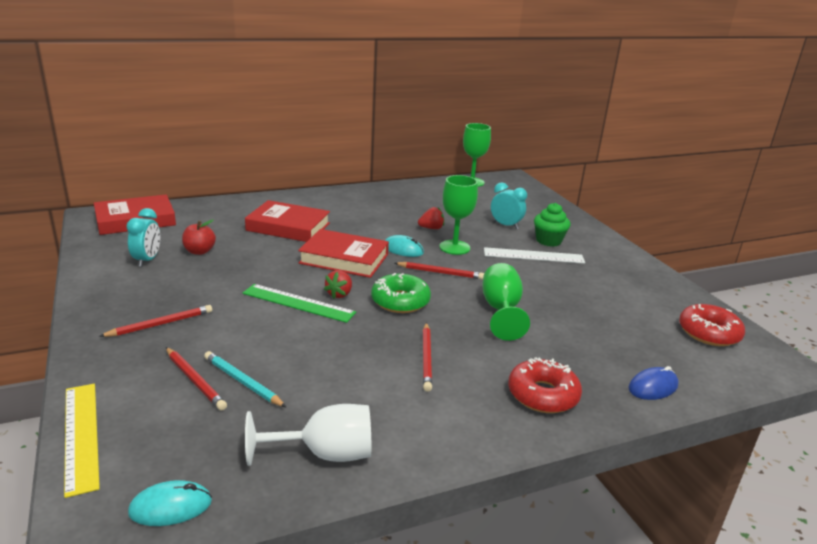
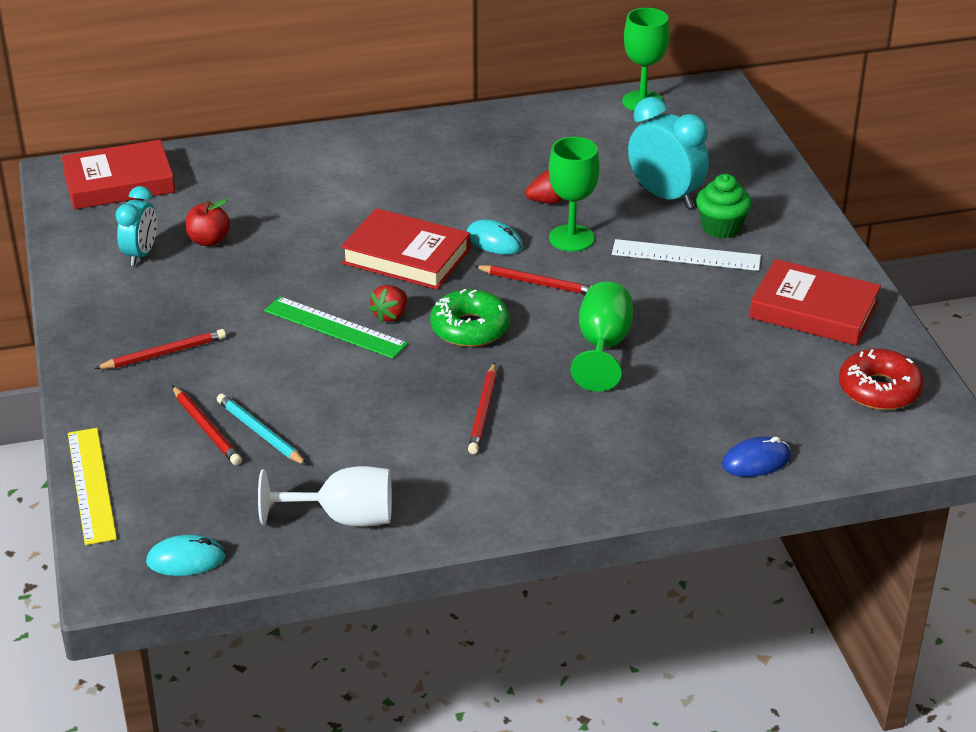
camera: 10 degrees right, 10 degrees up
red book [245,200,330,242] -> red book moved to [749,259,881,346]
turquoise clock [491,182,527,229] -> turquoise clock [628,97,709,208], size x1.55
red donut [508,357,582,413] -> none

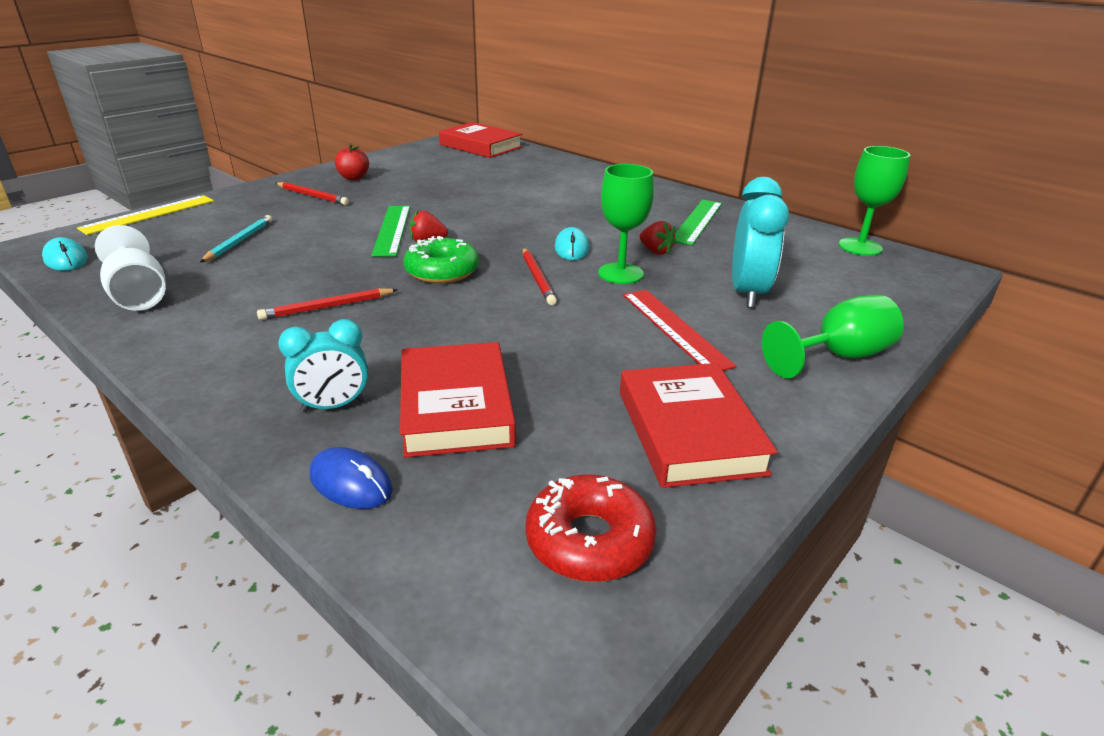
camera: 55 degrees right, 5 degrees down
turquoise clock [116,186,157,266] -> turquoise clock moved to [278,319,368,413]
red pencil [172,386,242,465] -> none
red apple [185,199,230,246] -> red apple moved to [335,143,369,180]
red book [341,208,470,290] -> red book moved to [400,342,516,458]
green goblet [571,282,633,391] -> green goblet moved to [762,295,904,379]
white ruler [612,239,761,271] -> red ruler [623,290,737,371]
green cupcake [696,174,752,238] -> none
none -> green ruler [675,200,722,245]

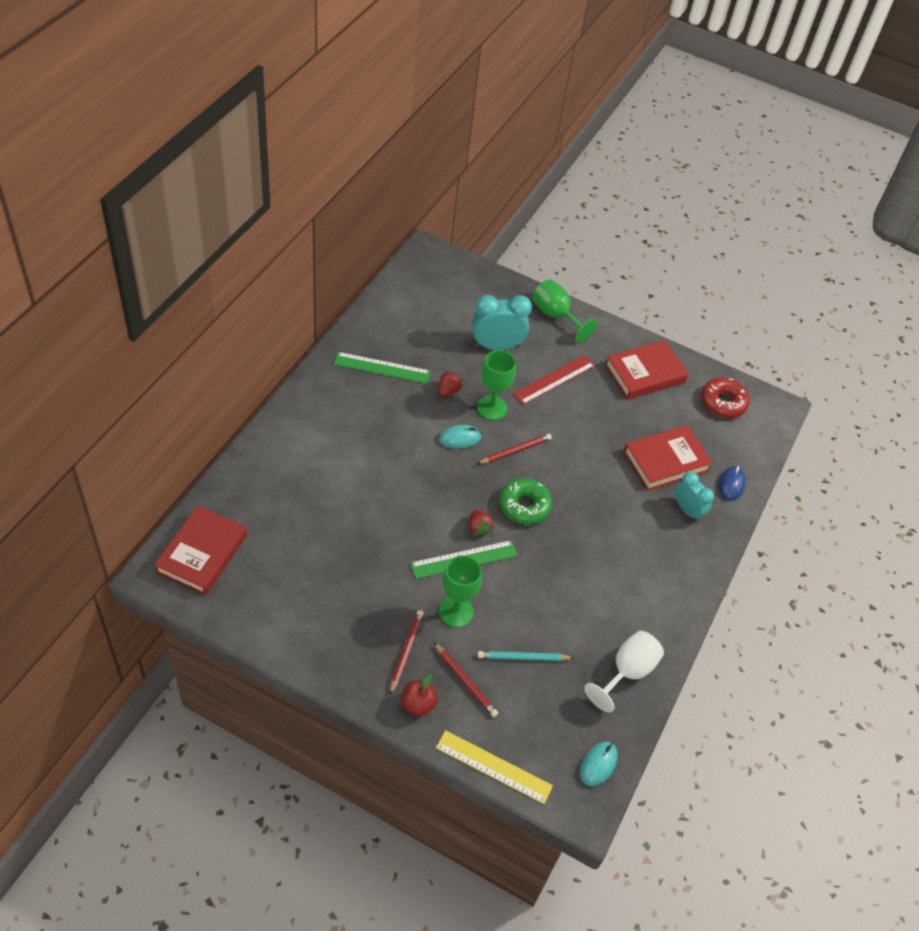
camera: 110 degrees left, 20 degrees up
red pencil [257,288,398,320] -> red pencil moved to [434,642,498,717]
red apple [335,143,369,180] -> red apple moved to [401,674,437,716]
green goblet [839,146,910,256] -> green goblet moved to [439,555,482,627]

